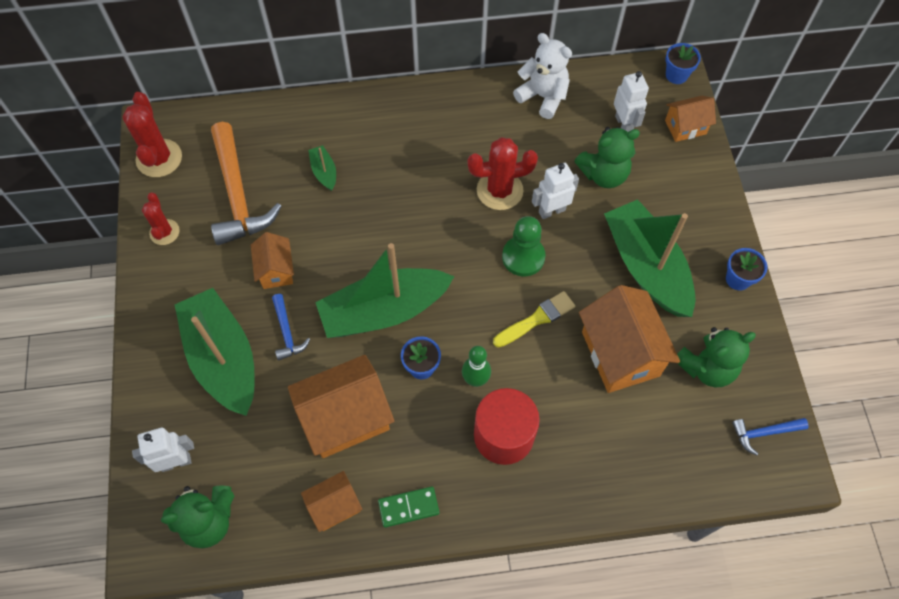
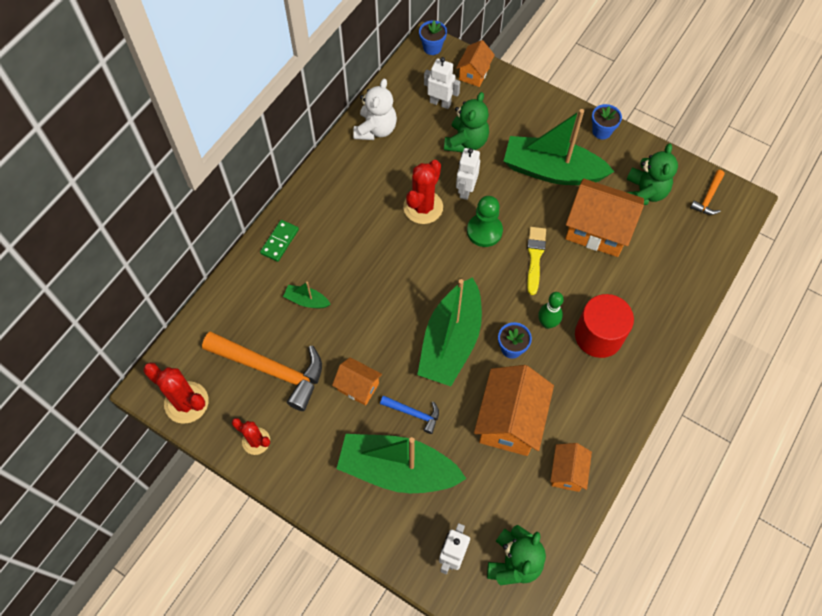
camera: 50 degrees left, 0 degrees up
green domino [378,486,440,528] -> green domino moved to [260,220,299,262]
white teddy bear [513,33,572,119] -> white teddy bear turned 120 degrees clockwise [353,79,397,140]
blue hammer [732,418,809,455] -> orange hammer [690,170,725,215]

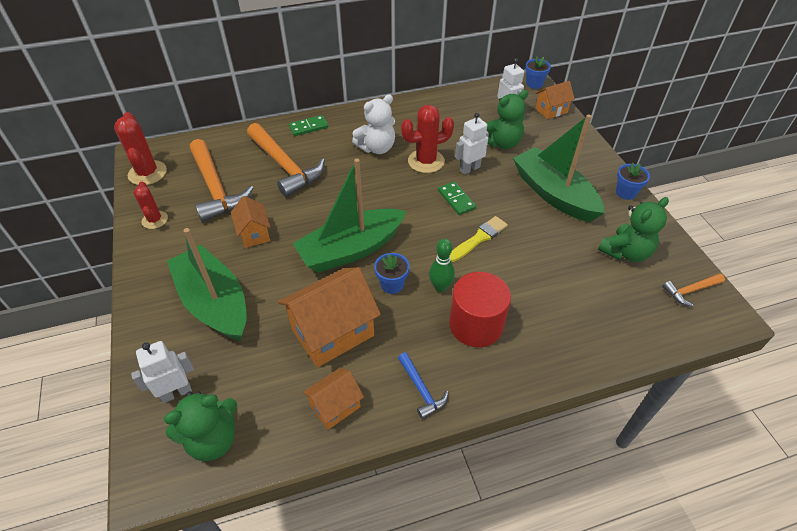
camera: 40 degrees right, 15 degrees down
green boat [283,282,331,308] -> orange hammer [247,123,325,197]
white teddy bear [353,79,397,140] -> white teddy bear moved to [352,94,395,154]
blue hammer [380,395,439,434] -> blue hammer moved to [398,353,448,419]
green pawn [467,196,503,247] -> green domino [438,182,476,215]
orange house [565,179,644,257] -> none

